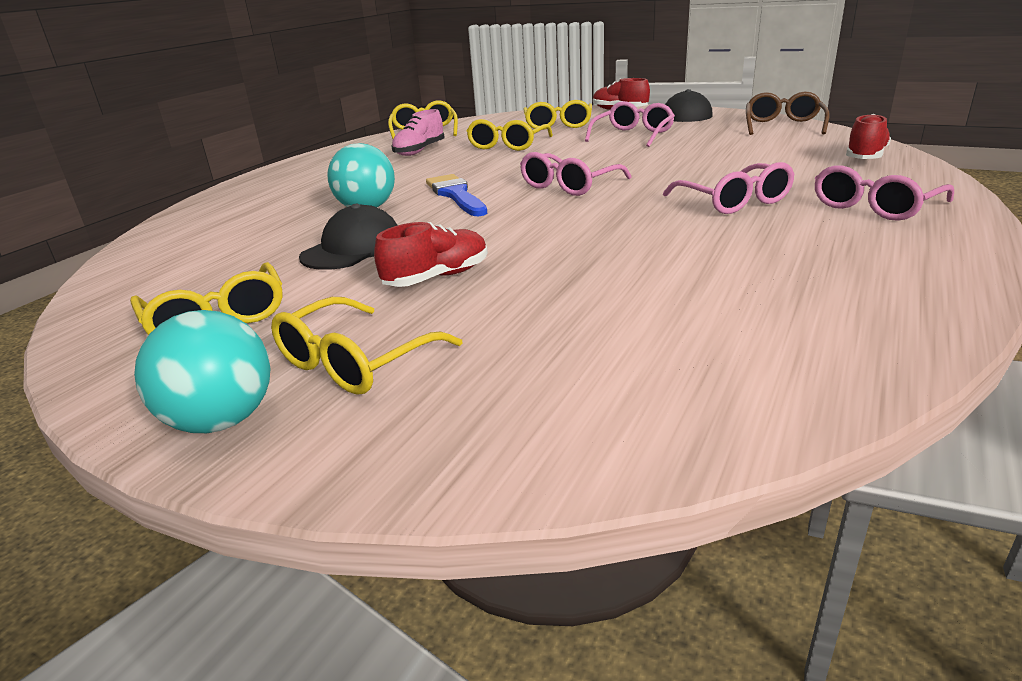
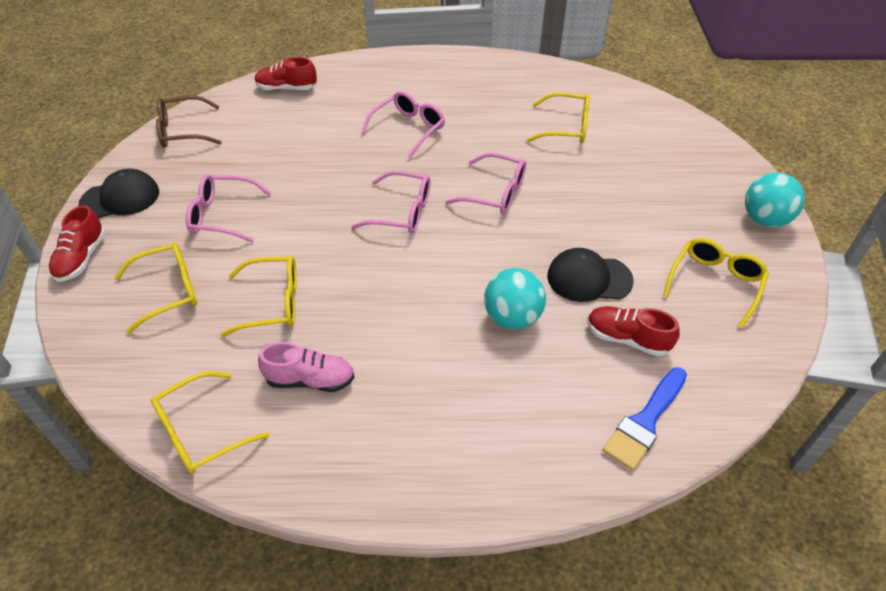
camera: 120 degrees left, 20 degrees up
yellow glasses [271,297,463,395] -> yellow glasses moved to [527,92,590,144]
red shoe [374,222,488,287] -> red shoe moved to [588,306,680,356]
blue brush [426,174,487,216] -> blue brush moved to [603,367,687,470]
pink glasses [815,165,954,221] -> pink glasses moved to [445,153,526,214]

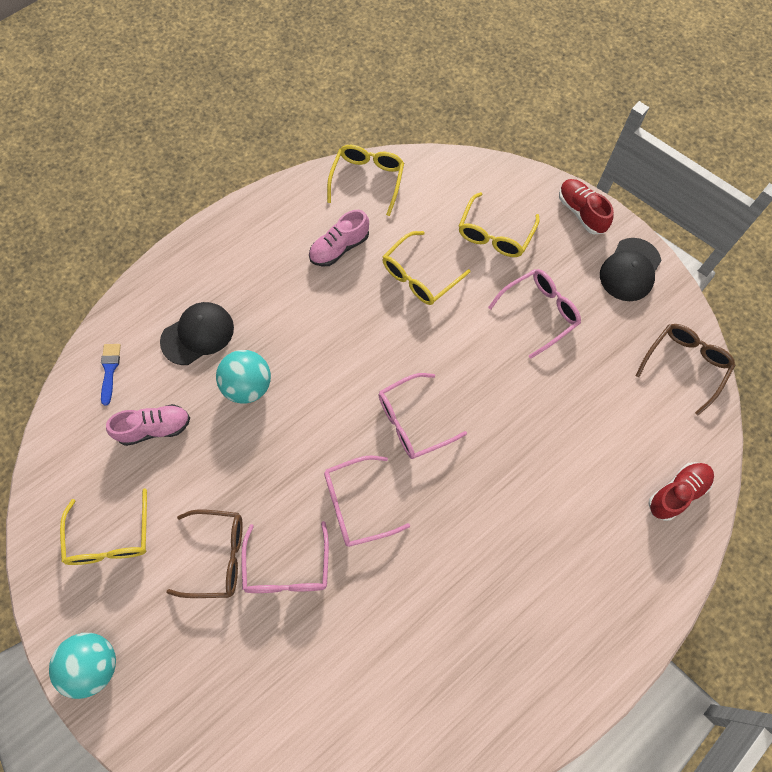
camera: 140 degrees right, 20 degrees up
pink glasses [361,91,445,158] -> pink glasses moved to [241,521,329,593]
yellow glasses [527,92,590,144] -> none
black cap [547,248,634,302] -> black cap moved to [160,302,234,365]
red shoe [588,306,680,356] -> pink shoe [106,404,190,446]
blue brush [603,367,687,470] -> blue brush [101,344,121,406], size x0.62
none -> brown glasses [166,509,243,598]

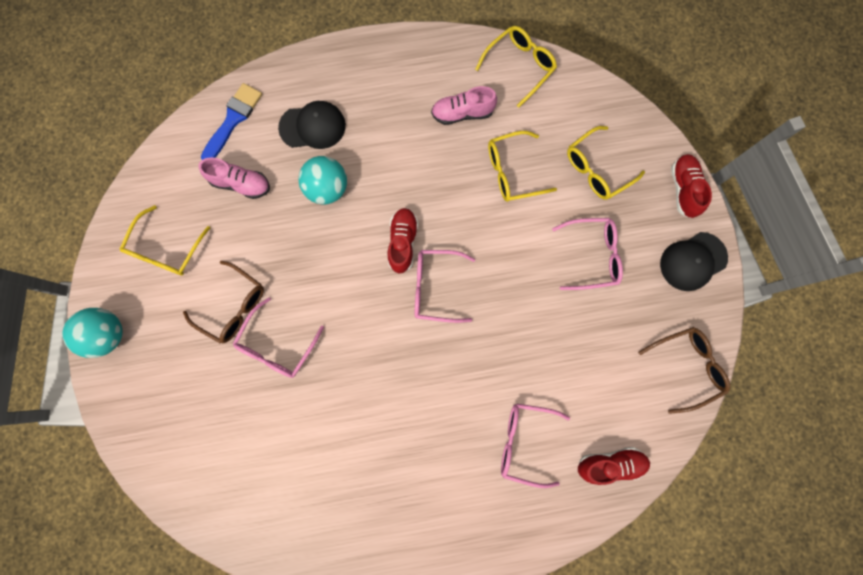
camera: 30 degrees right, 10 degrees up
blue brush [101,344,121,406] -> blue brush [201,83,262,160], size x1.60
pink glasses [324,455,410,547] -> pink glasses moved to [501,404,570,488]
none -> red shoe [388,208,418,274]

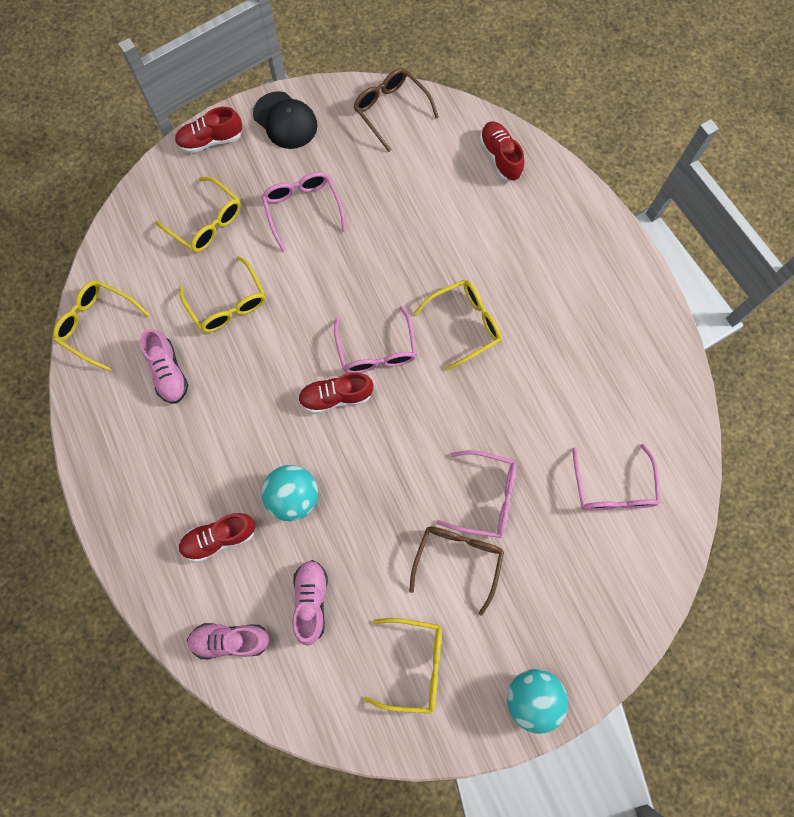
camera: 105 degrees left, 5 degrees down
blue brush [201,83,262,160] -> pink shoe [187,623,270,659]
black cap [278,101,346,149] -> red shoe [178,513,255,562]
pink glasses [501,404,570,488] -> pink glasses moved to [572,444,661,511]
none -> yellow glasses [413,280,502,371]

